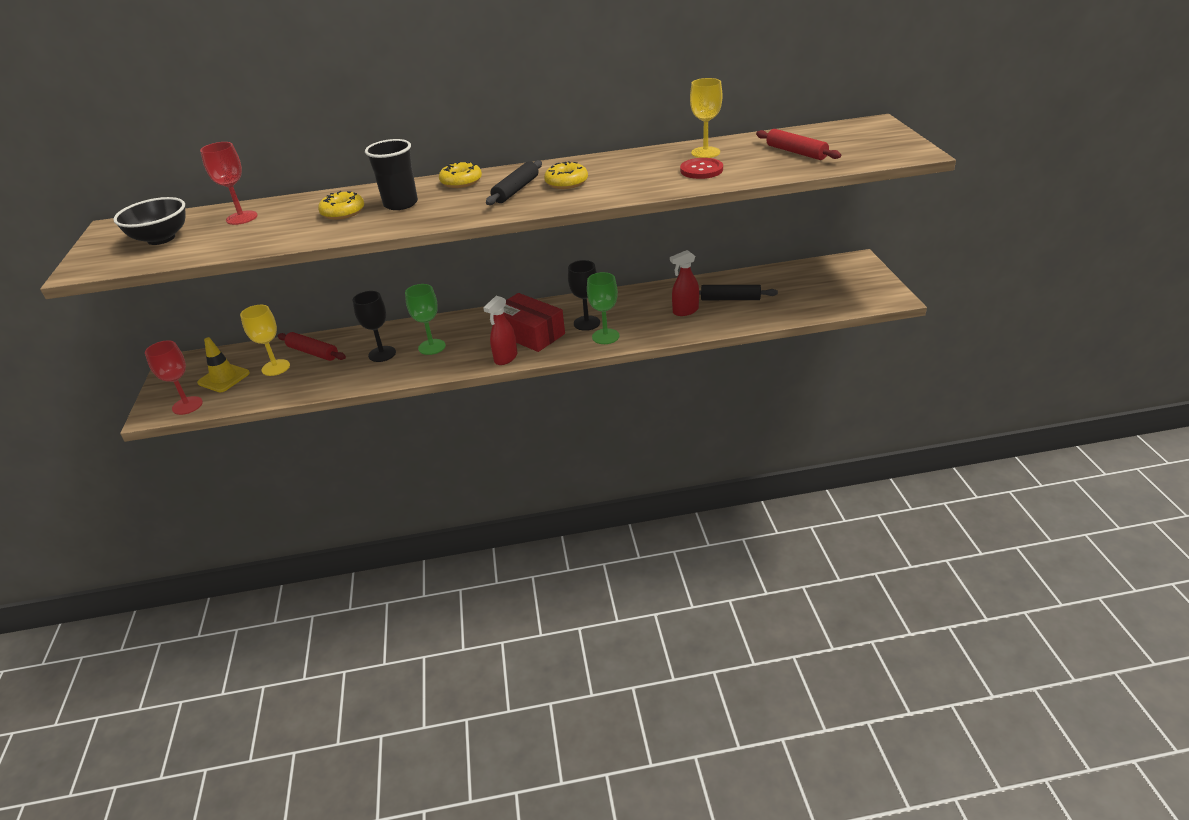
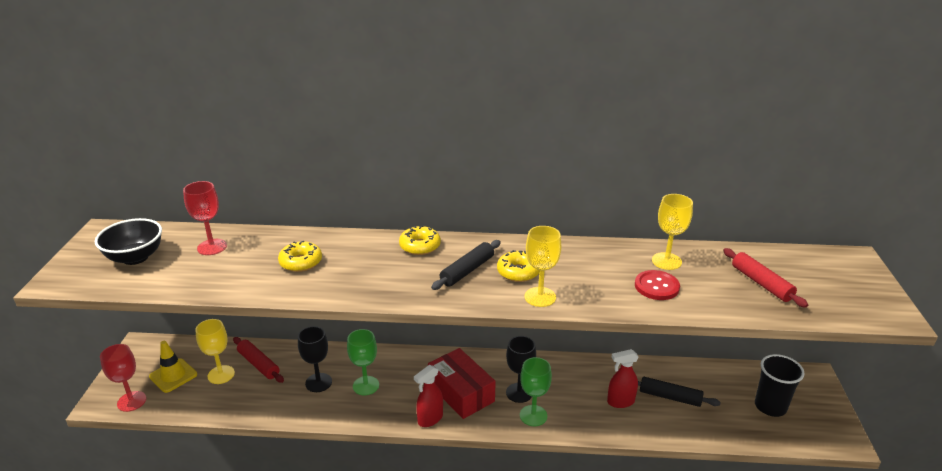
camera: 10 degrees right, 5 degrees down
black cup [365,139,418,210] -> black cup moved to [755,354,805,417]
none -> yellow goblet [525,226,561,307]

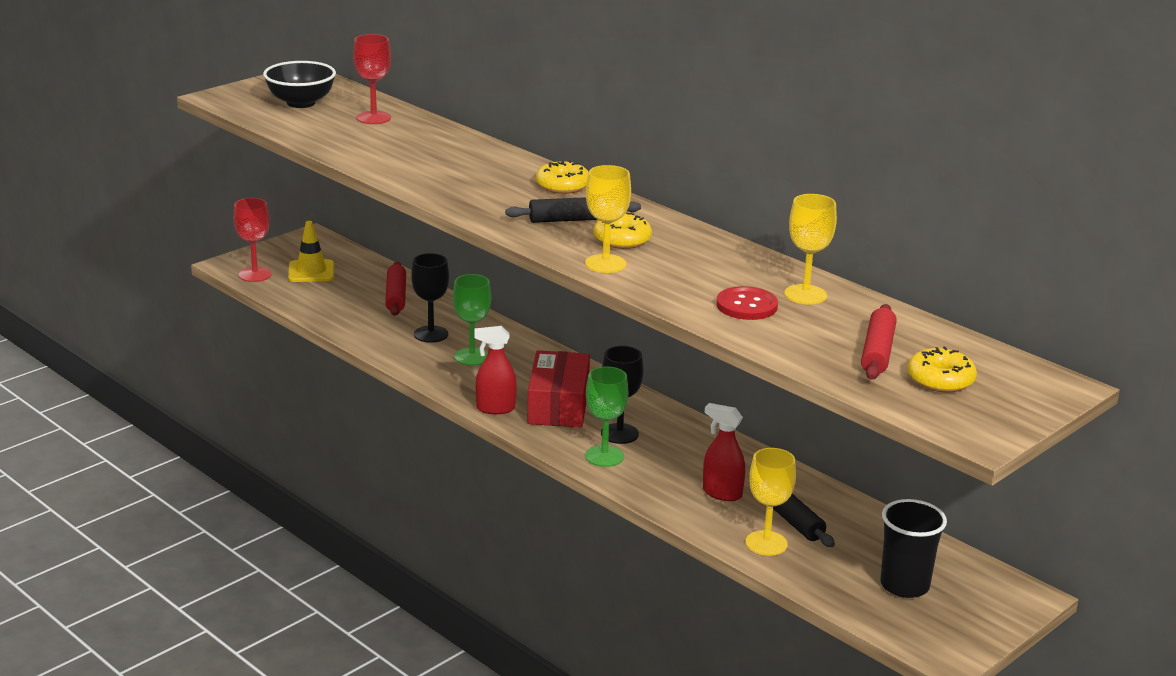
camera: 40 degrees right, 5 degrees down
yellow goblet [195,319,235,384] -> yellow goblet moved to [745,448,796,556]
yellow donut [278,241,322,272] -> yellow donut moved to [908,347,977,392]

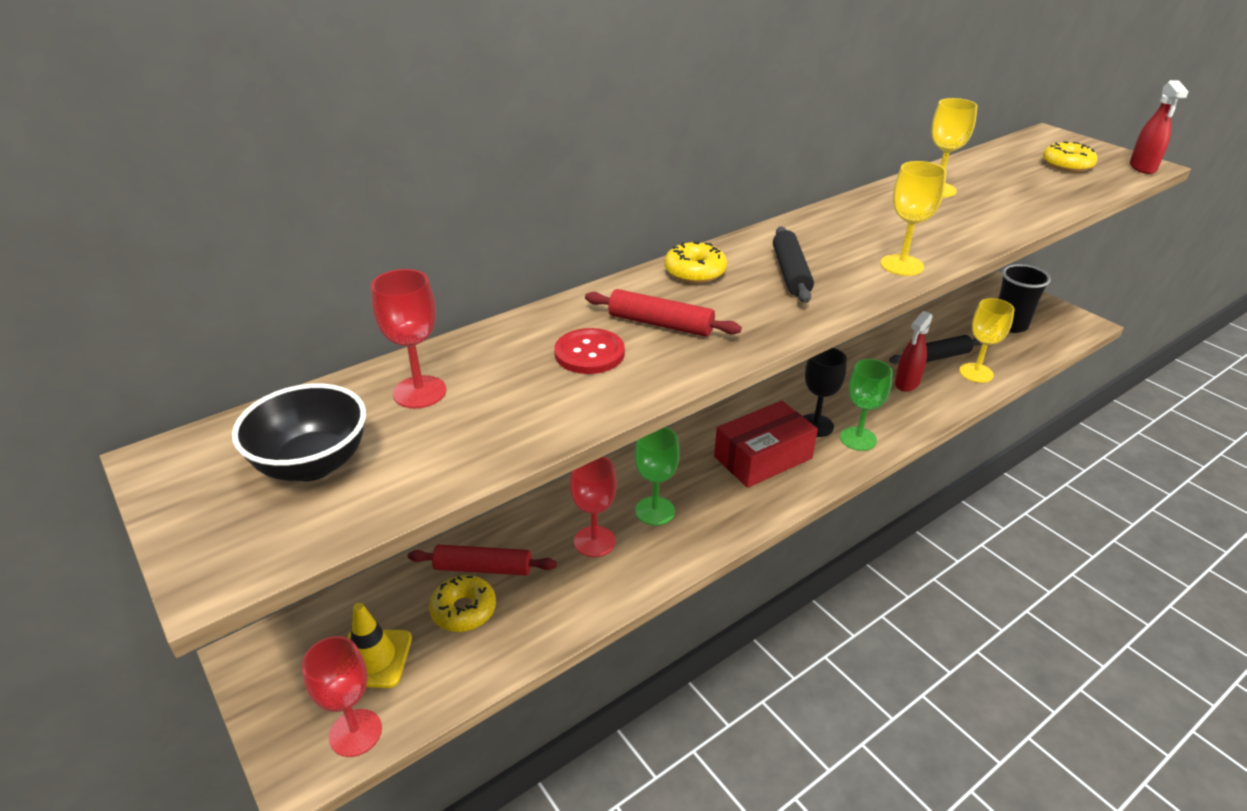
camera: 80 degrees left, 10 degrees up
black goblet [411,253,449,343] -> red goblet [569,456,617,557]
red spray bottle [474,326,517,414] -> red spray bottle moved to [1130,80,1189,174]
red box [527,350,590,427] -> red box turned 45 degrees counterclockwise [714,401,818,488]
yellow donut [593,213,652,249] -> yellow donut moved to [429,575,496,632]
red button [716,286,778,320] -> red button moved to [554,328,625,374]
red rolling pin [861,304,897,380] -> red rolling pin moved to [585,289,742,337]

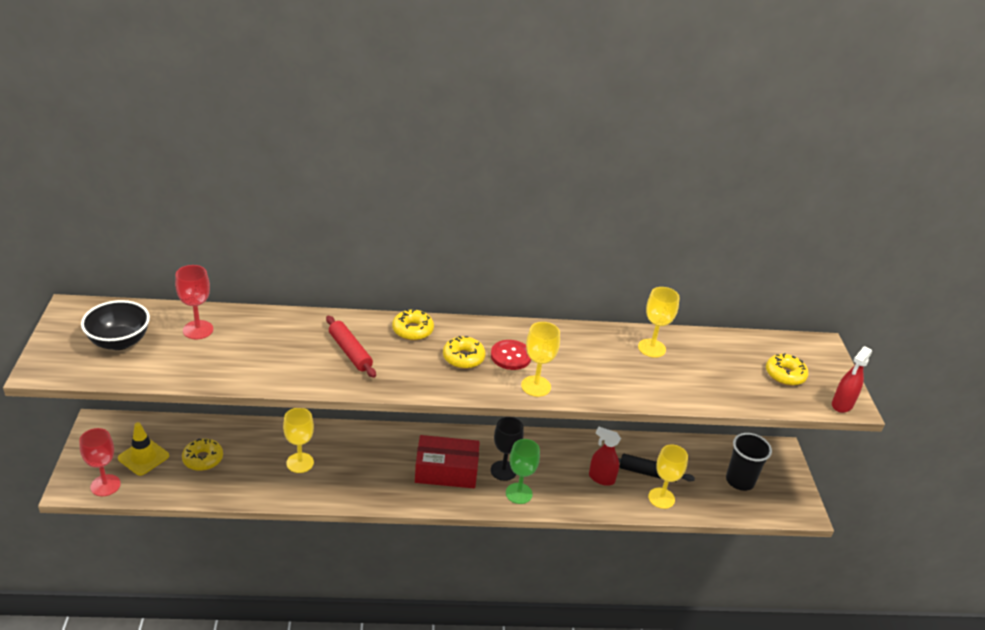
camera: 30 degrees right, 0 degrees up
red rolling pin [408,545,557,576] -> none
red button [554,328,625,374] -> red button moved to [491,340,531,370]
red goblet [569,456,617,557] -> yellow goblet [283,408,314,473]
green goblet [634,427,680,526] -> none
black rolling pin [773,226,814,303] -> yellow donut [443,336,486,369]
red spray bottle [895,311,933,392] -> red spray bottle turned 45 degrees clockwise [589,427,621,486]

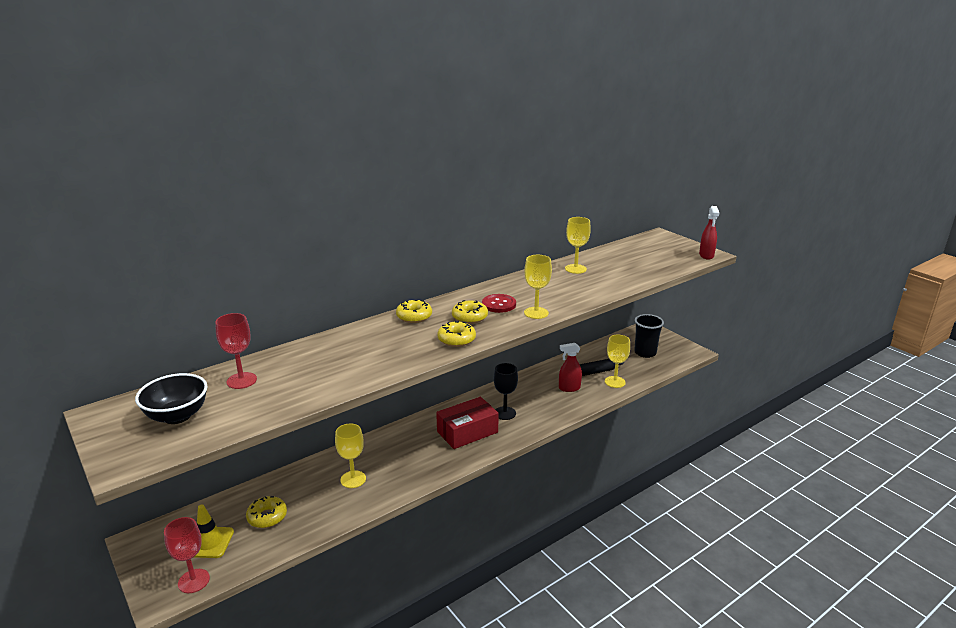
camera: 30 degrees left, 10 degrees down
red rolling pin [326,315,376,378] -> none
green goblet [506,439,540,504] -> none
yellow donut [766,354,808,386] -> yellow donut moved to [437,321,476,347]

